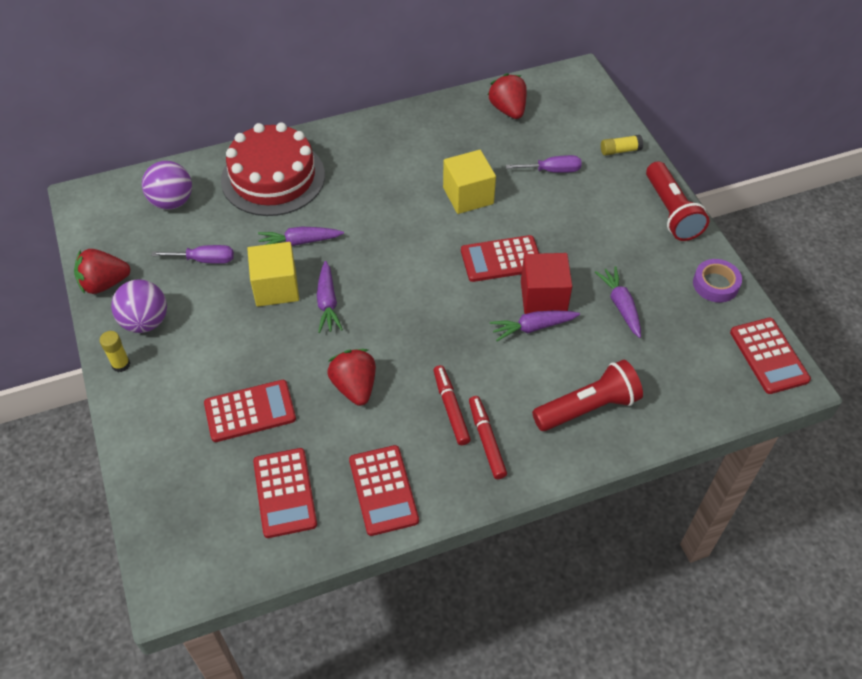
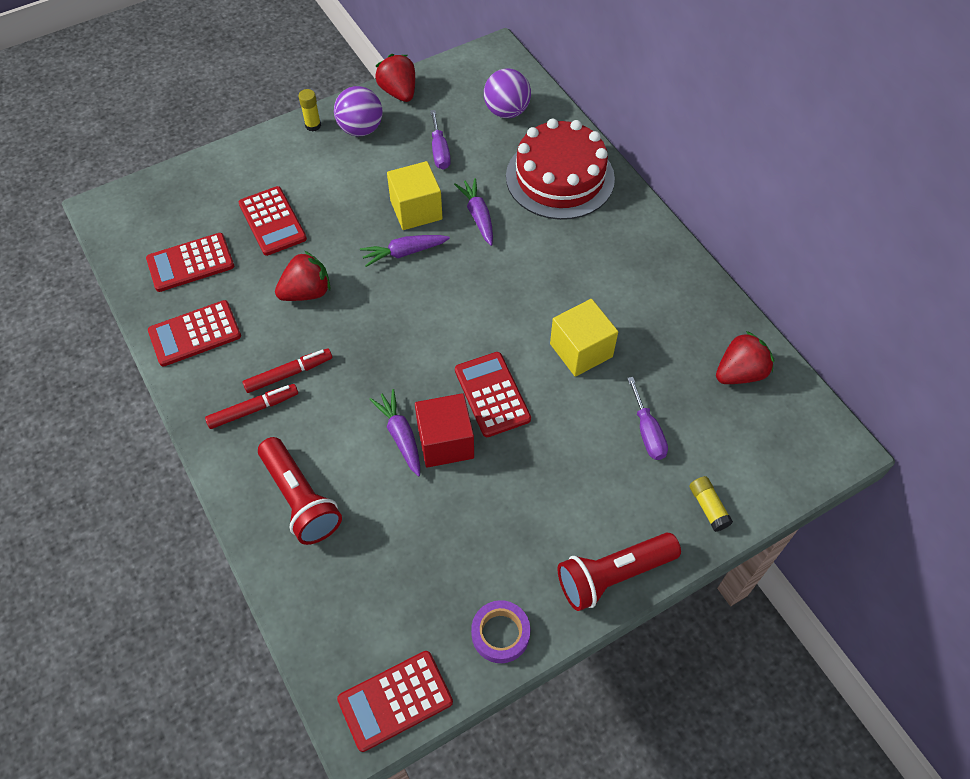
camera: 80 degrees right, 5 degrees up
purple carrot [595,266,641,338] -> none

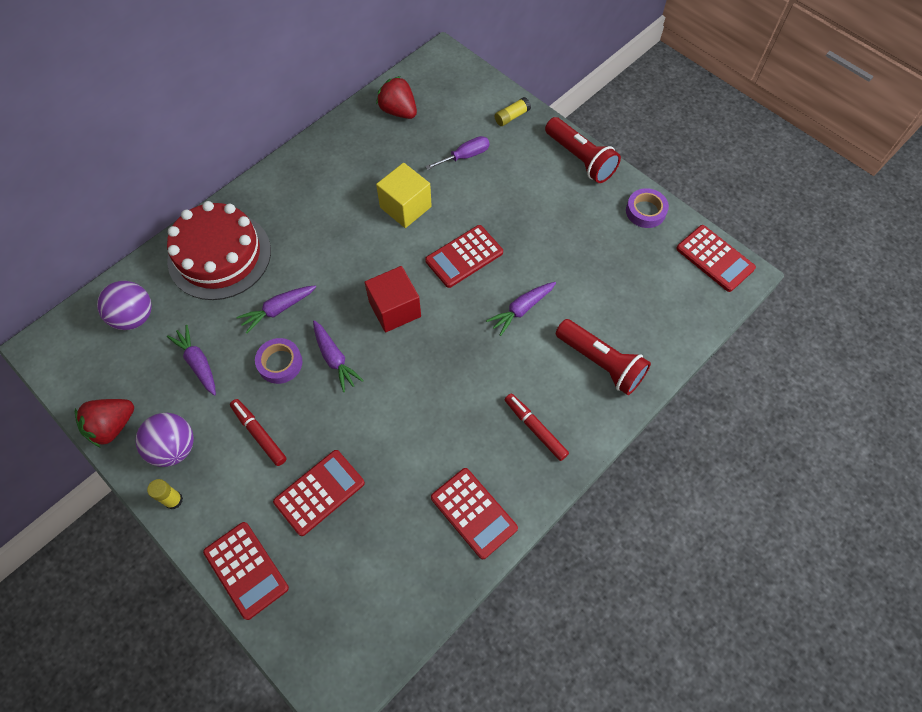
camera: 105 degrees left, 5 degrees up
red calculator [146,233,234,292] -> red calculator moved to [203,522,289,620]
red marker [242,348,332,393] -> red marker moved to [230,399,287,466]
red flashlight [258,437,342,545] -> red flashlight turned 90 degrees clockwise [556,319,651,395]
red strawberry [275,251,330,301] -> none
yellow cube [387,161,443,230] -> purple tape [255,338,302,384]
red cube [415,393,474,468] -> red cube moved to [365,266,421,332]
purple screwdriver [430,110,451,169] -> purple carrot [167,325,216,396]

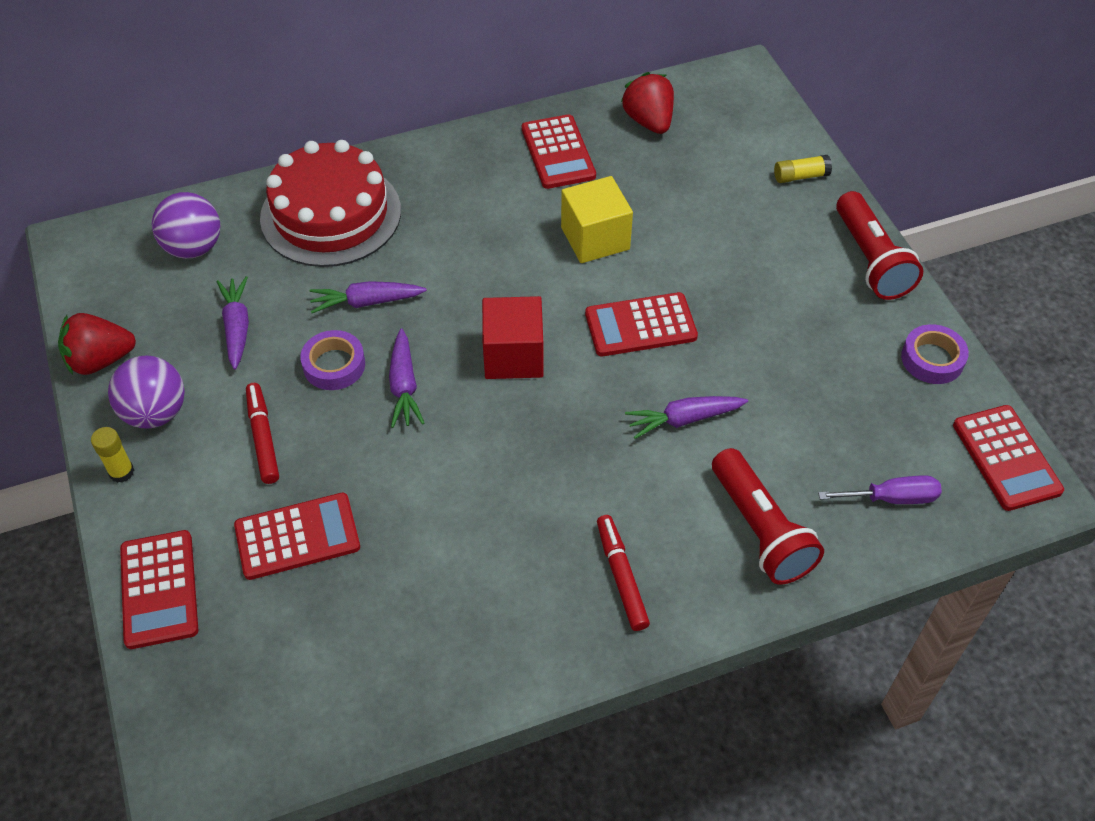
camera: 25 degrees right, 10 degrees down
purple screwdriver [425,136,490,170] -> purple screwdriver moved to [818,476,942,504]
red calculator [431,468,518,559] -> red calculator moved to [522,114,596,189]

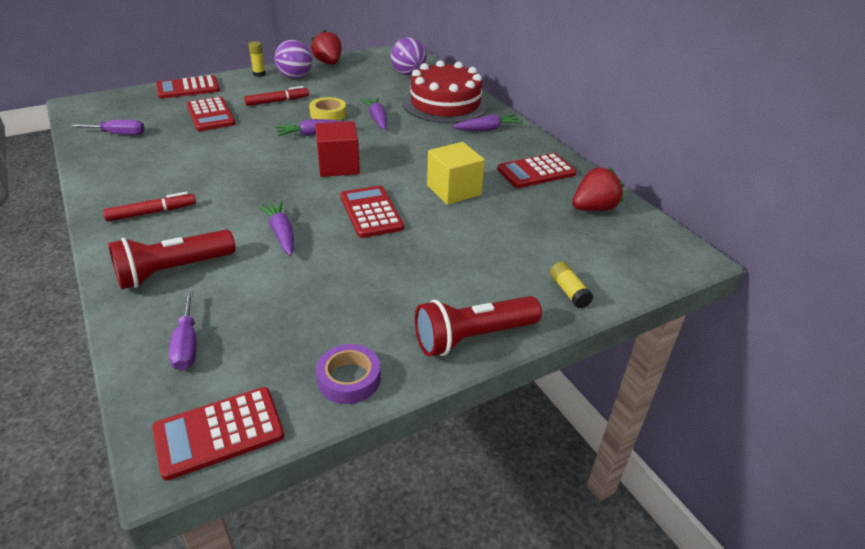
camera: 80 degrees right, 15 degrees down
purple carrot [217,276,249,370] -> purple carrot moved to [452,114,523,131]
purple tape [300,330,365,390] -> yellow tape [309,97,346,121]
none -> purple screwdriver [70,120,145,135]

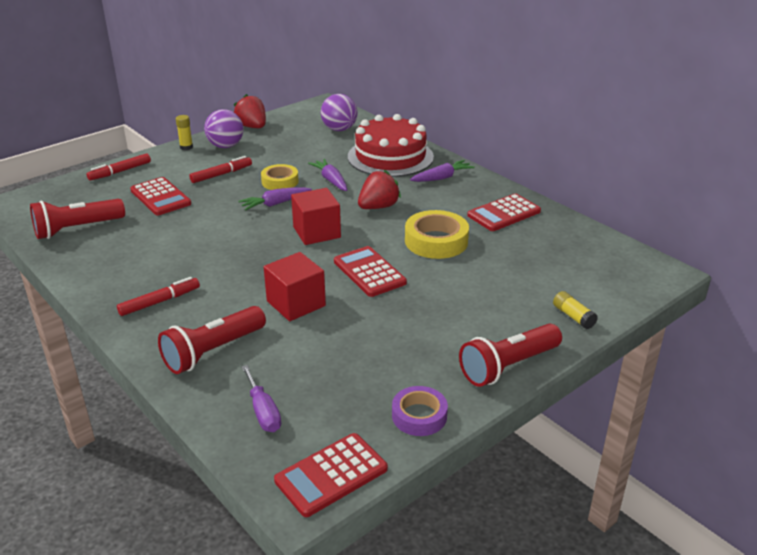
camera: 10 degrees left, 5 degrees down
purple screwdriver [70,120,145,135] -> red flashlight [30,199,125,239]
red calculator [156,75,220,99] -> red marker [87,153,151,181]
purple carrot [259,201,294,256] -> red cube [264,252,326,321]
yellow cube [427,142,485,205] -> yellow tape [405,210,469,259]
red strawberry [572,167,624,211] -> red strawberry moved to [358,170,401,209]

